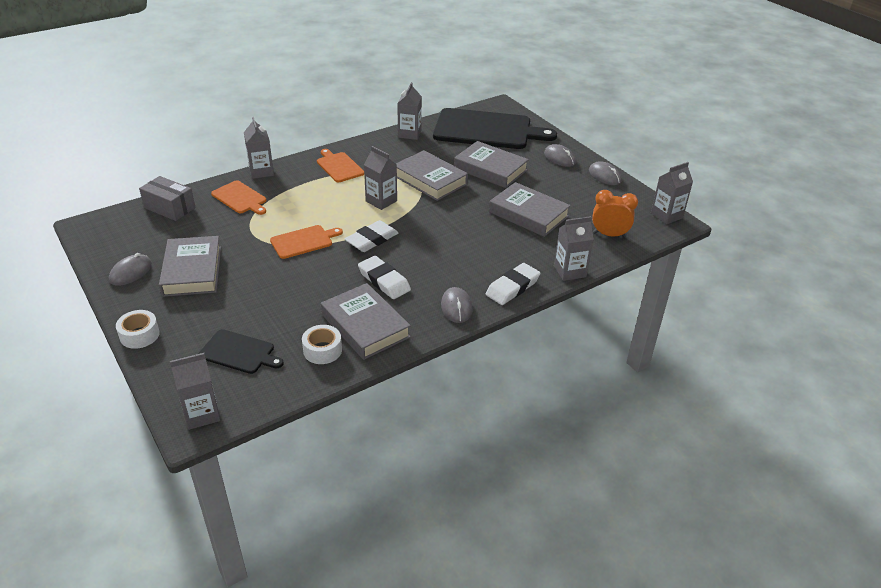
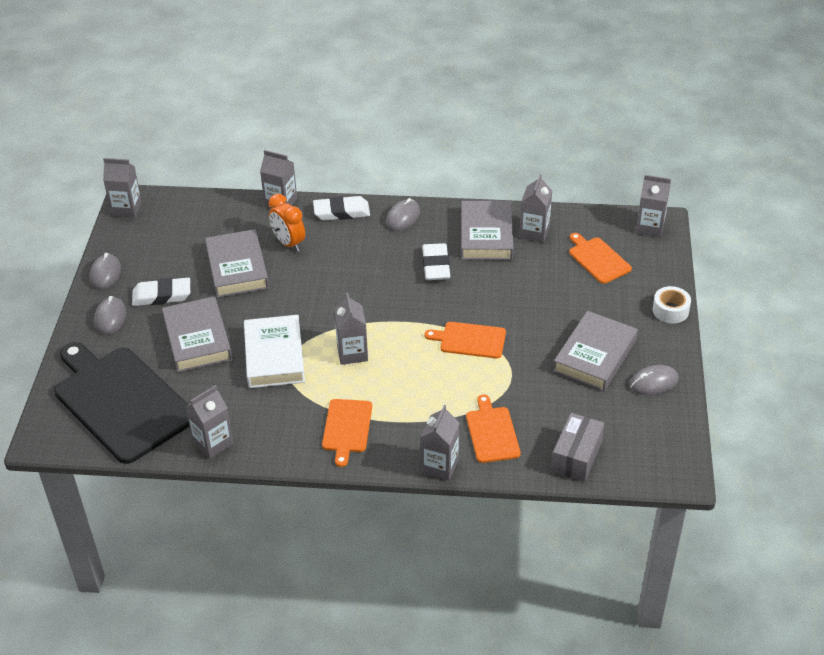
camera: 140 degrees left, 5 degrees up
grey box [139,176,196,221] -> grey box turned 45 degrees clockwise [551,413,605,482]
black cutting board [198,329,284,374] -> orange cutting board [569,233,632,284]
white tape [302,325,342,364] -> grey carton [519,174,552,242]
white eraser [345,220,398,252] -> white eraser moved to [132,278,190,306]
grey book [396,150,468,201] -> white book [244,315,305,388]
orange clock [592,190,638,238] -> orange clock moved to [269,194,305,252]

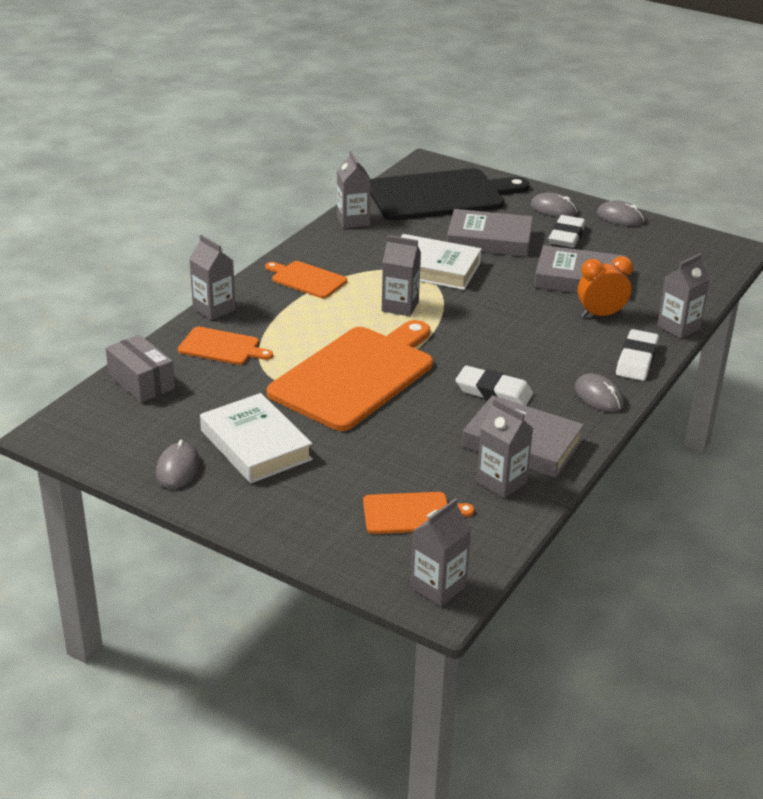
camera: 115 degrees right, 10 degrees down
grey carton [103,158,142,218] -> none
orange cutting board [425,322,506,358] -> orange cutting board [267,320,433,431], size x2.09
grey book [553,311,638,391] -> white book [200,393,313,483]
white tape [652,286,691,323] -> none

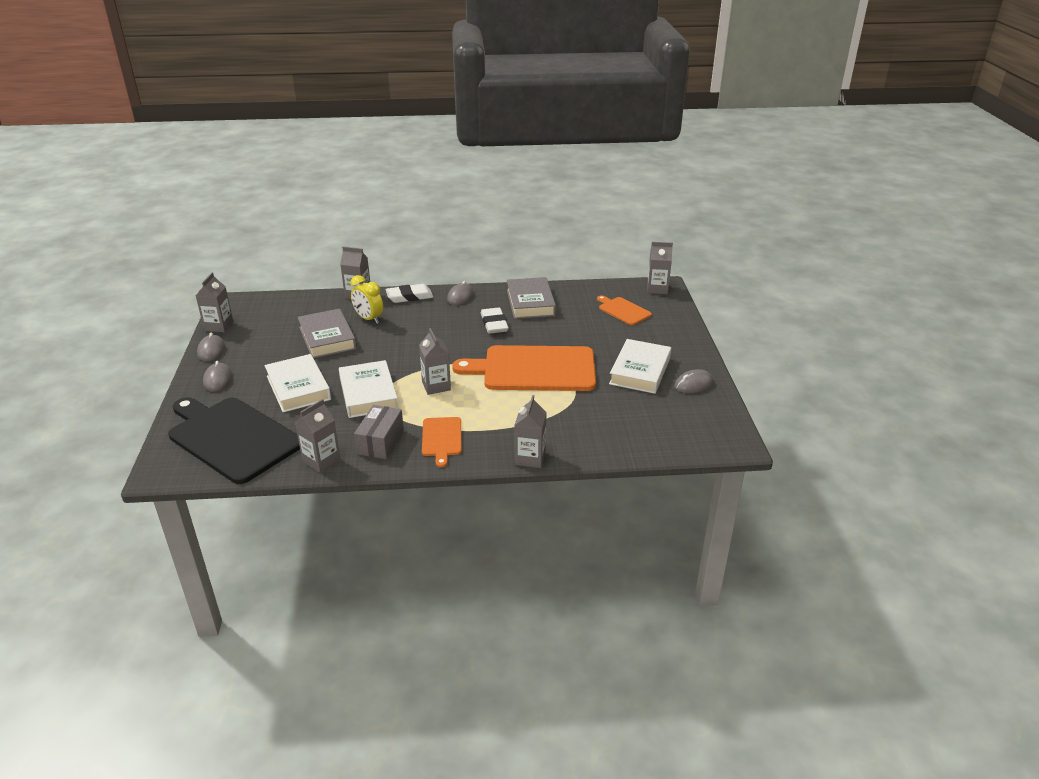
camera: 125 degrees left, 0 degrees up
grey box [106,335,175,403] -> grey box moved to [354,405,404,459]
orange cutting board [178,327,273,365] -> none
grey book [447,209,533,257] -> white book [264,354,331,413]
grey carton [476,399,533,498] -> grey carton moved to [196,272,233,332]
white eraser [548,215,586,248] -> none
orange clock [578,256,633,317] -> yellow clock [350,275,383,324]

